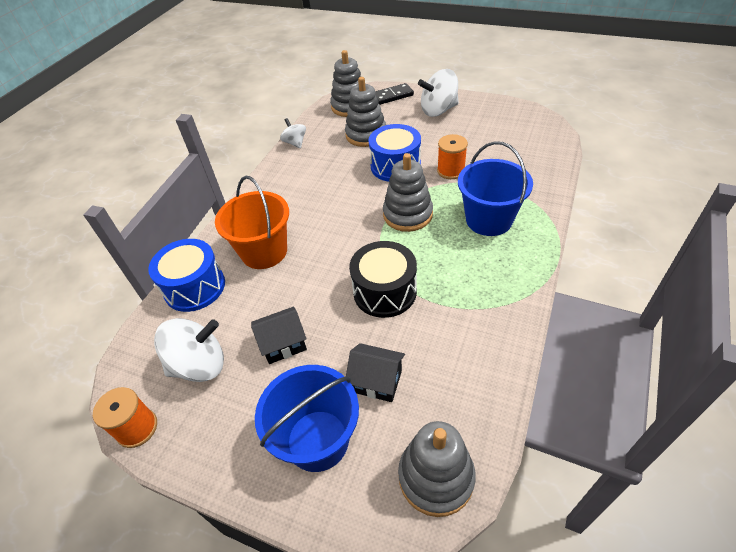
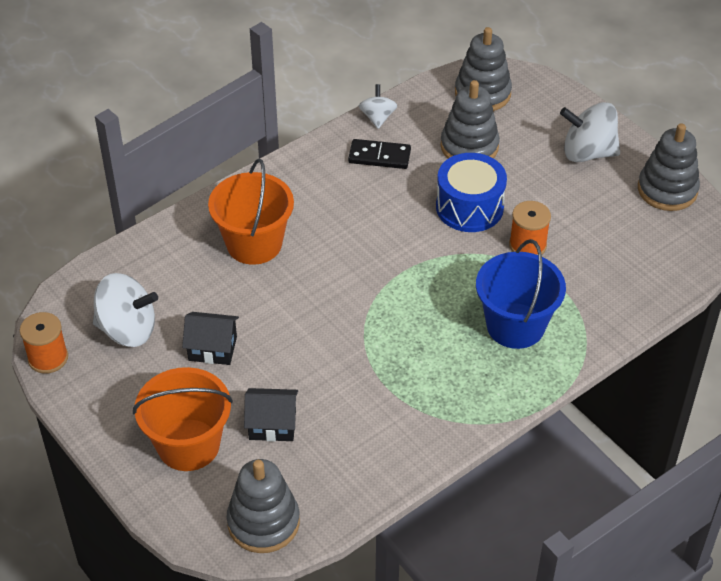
camera: 25 degrees right, 0 degrees up
blue drum [148,239,225,312] -> none
blue bucket [255,365,359,472] -> orange bucket [133,367,233,471]
black house [346,343,405,402] -> black house turned 45 degrees counterclockwise [244,388,298,442]
black drum [349,241,417,318] -> none
black domino [375,83,414,105] -> black domino moved to [348,139,411,169]
grey stacking toy [383,153,433,232] -> grey stacking toy moved to [638,123,700,211]

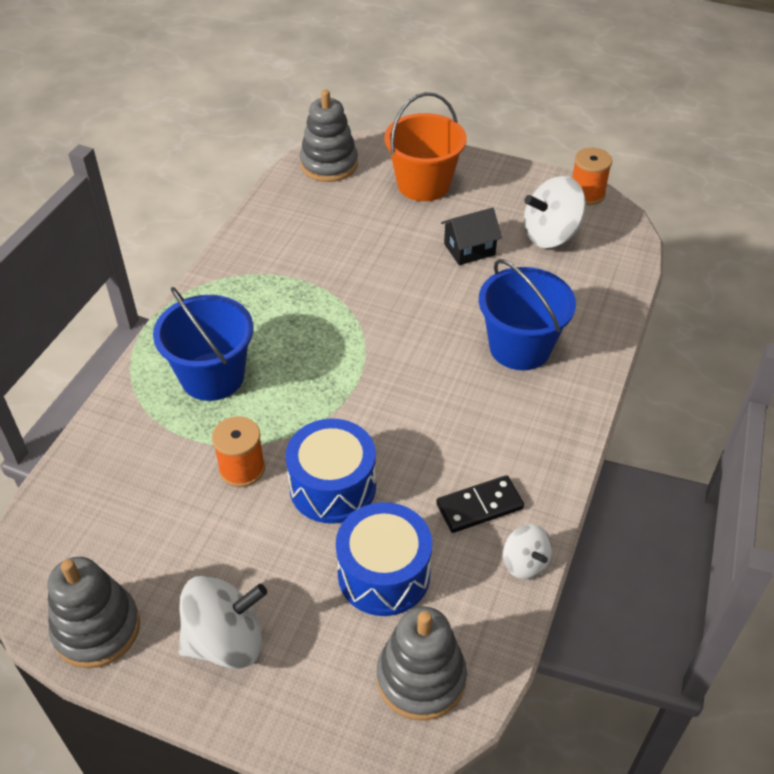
camera: 150 degrees right, 0 degrees up
orange bucket [208,159,294,265] -> blue bucket [479,259,576,370]
black house [244,388,298,442] -> none
grey stacking toy [440,80,500,158] -> blue drum [336,502,432,616]

